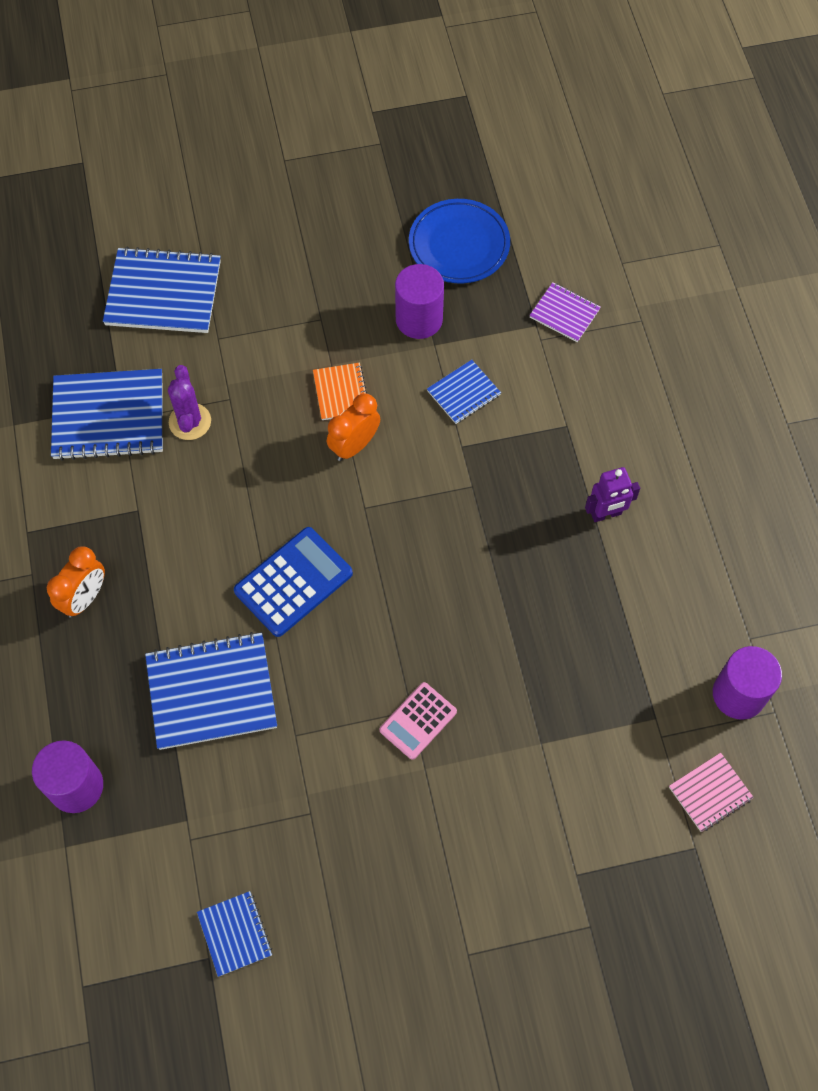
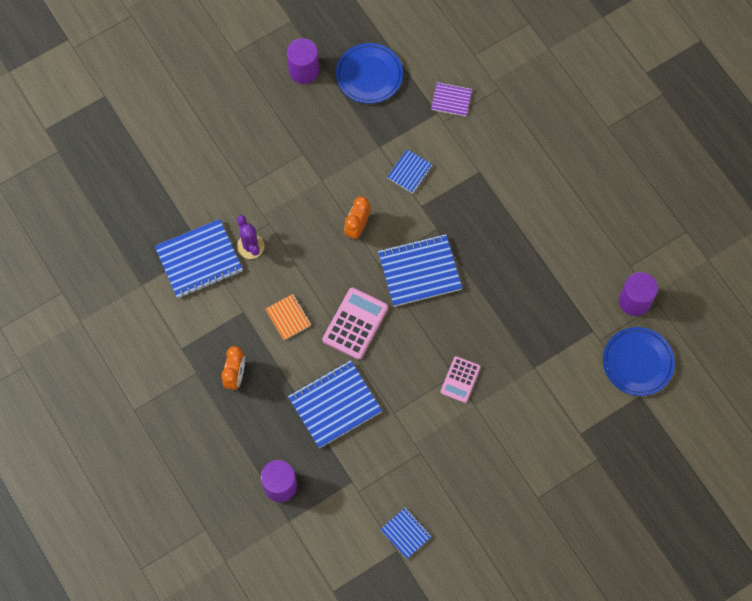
camera: 20 degrees left, 5 degrees up
blue notebook [103,246,221,333] -> blue notebook moved to [378,234,462,307]
blue calculator [234,527,353,637] -> pink calculator [322,287,388,360]
orange notebook [313,363,367,420] -> orange notebook moved to [265,294,311,340]
purple cylinder [395,264,444,339] -> purple cylinder moved to [287,38,319,84]
purple robot [585,467,640,522] -> none
pink notebook [669,753,754,832] -> blue plate [603,327,675,396]

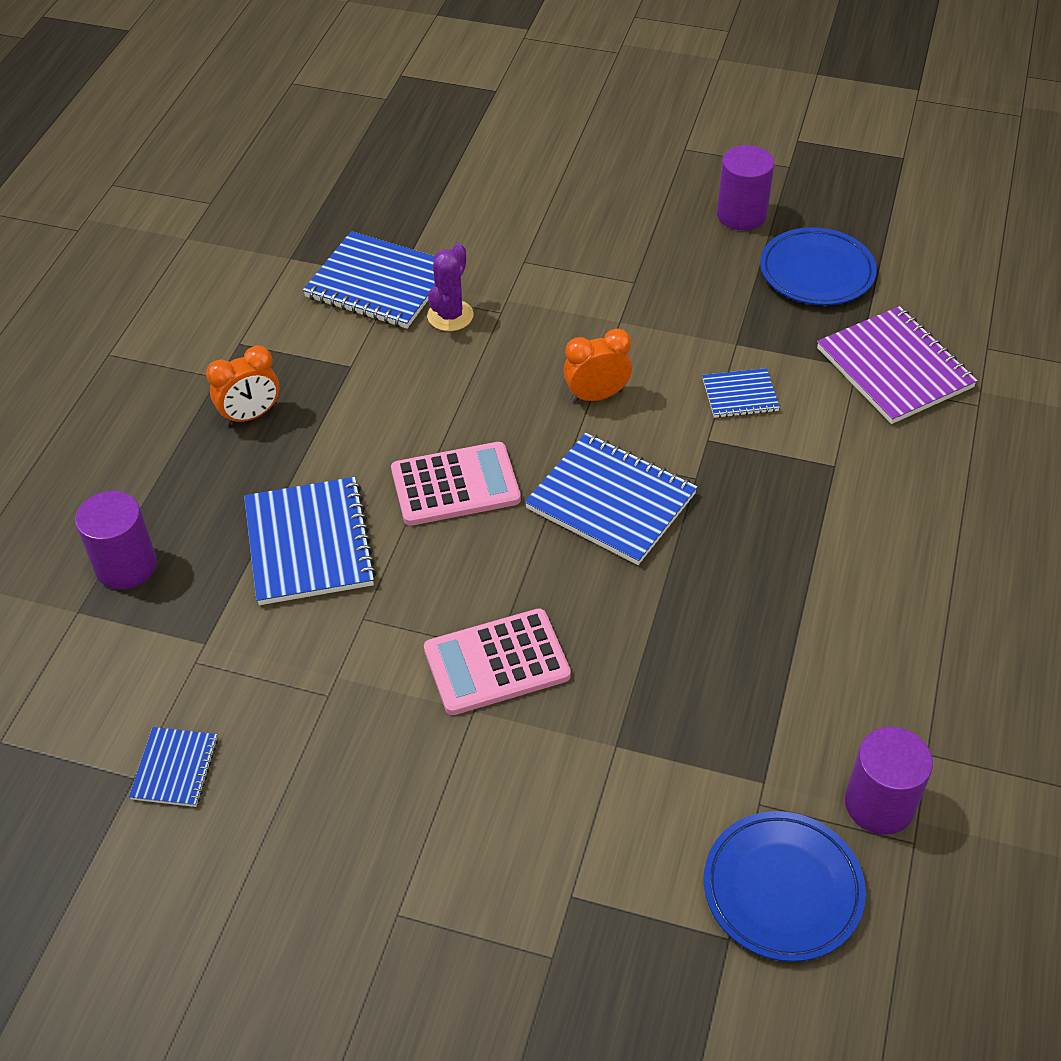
camera: 50 degrees right, 20 degrees down
orange notebook [265,294,311,340] -> none
blue notebook [288,360,382,448] -> blue notebook turned 60 degrees clockwise [244,477,377,605]
purple notebook [431,82,472,116] -> purple notebook [817,306,978,424], size x1.89
pink calculator [441,356,481,403] -> pink calculator [424,608,571,715], size x1.56

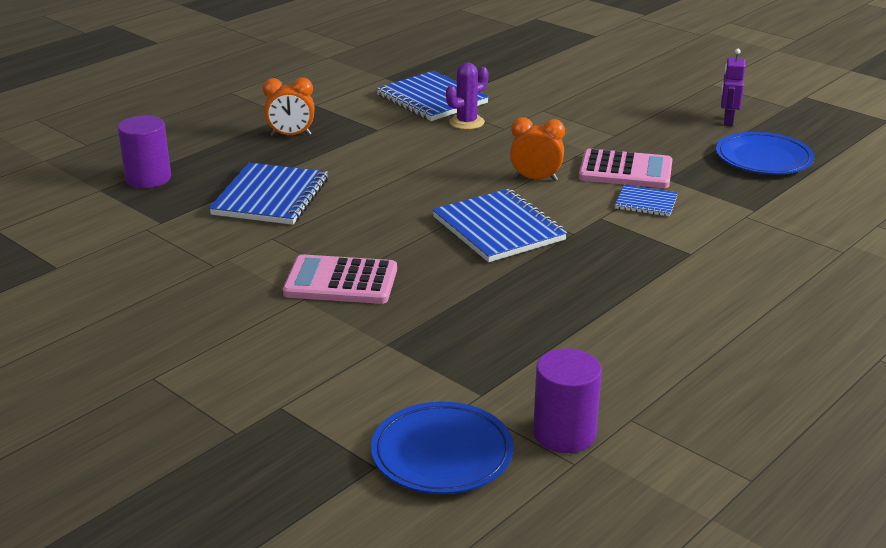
camera: 25 degrees right, 20 degrees down
blue notebook [129,727,218,807] -> none
pink calculator [391,442,521,526] -> pink calculator moved to [579,149,672,188]
purple cylinder [717,145,774,230] -> purple robot [721,49,745,126]
purple notebook [817,306,978,424] -> none

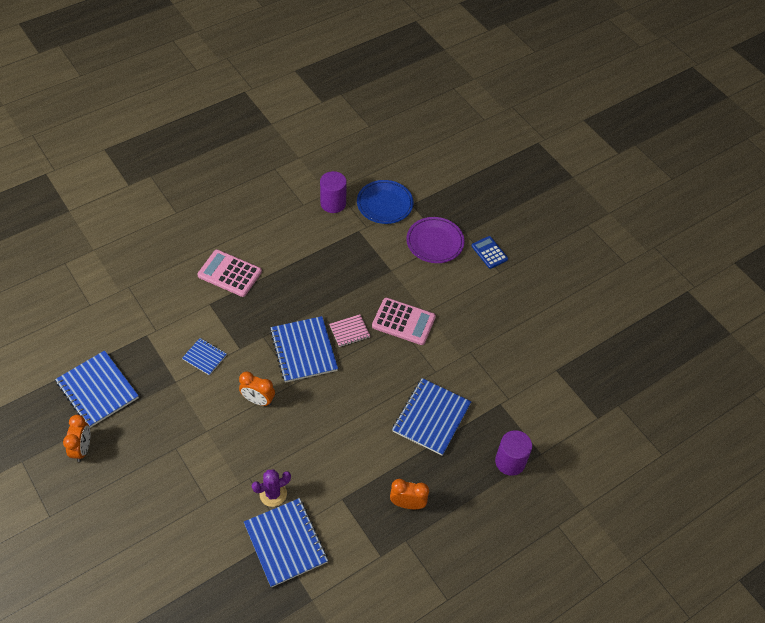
camera: 170 degrees left, 25 degrees up
pink calculator [579,149,672,188] -> pink calculator moved to [197,250,262,297]
blue plate [716,132,815,174] -> blue notebook [55,350,139,428]
purple robot [721,49,745,126] -> orange clock [63,415,90,462]
none -> pink notebook [329,314,370,347]
none -> purple plate [406,217,465,263]
none -> blue calculator [472,236,508,269]

